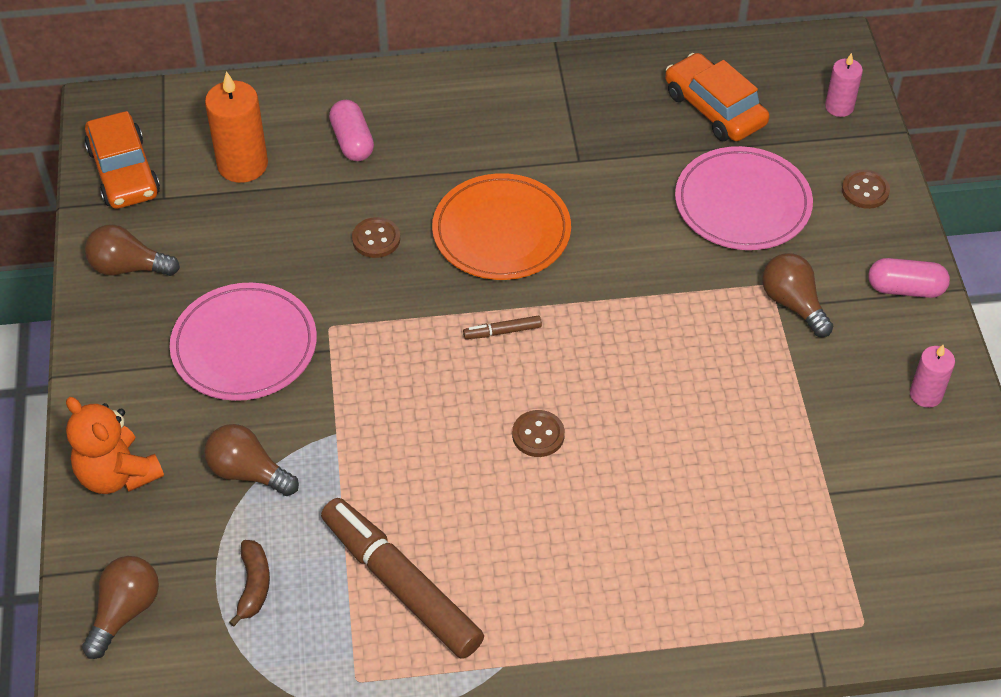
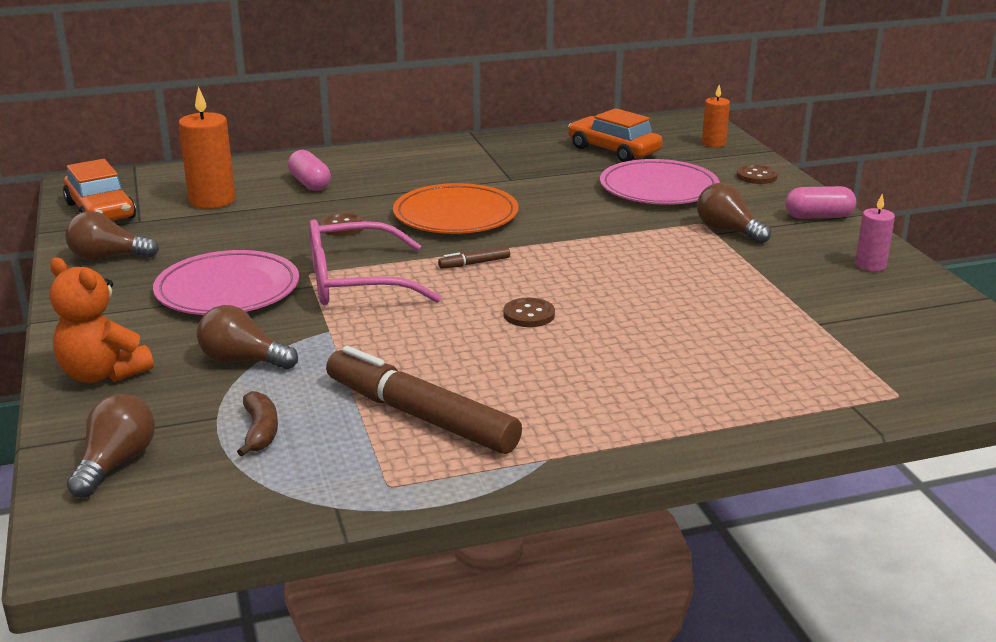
camera: 10 degrees left, 25 degrees down
pink candle [825,53,863,117] -> orange candle [702,85,730,147]
none -> pink glasses [309,219,441,305]

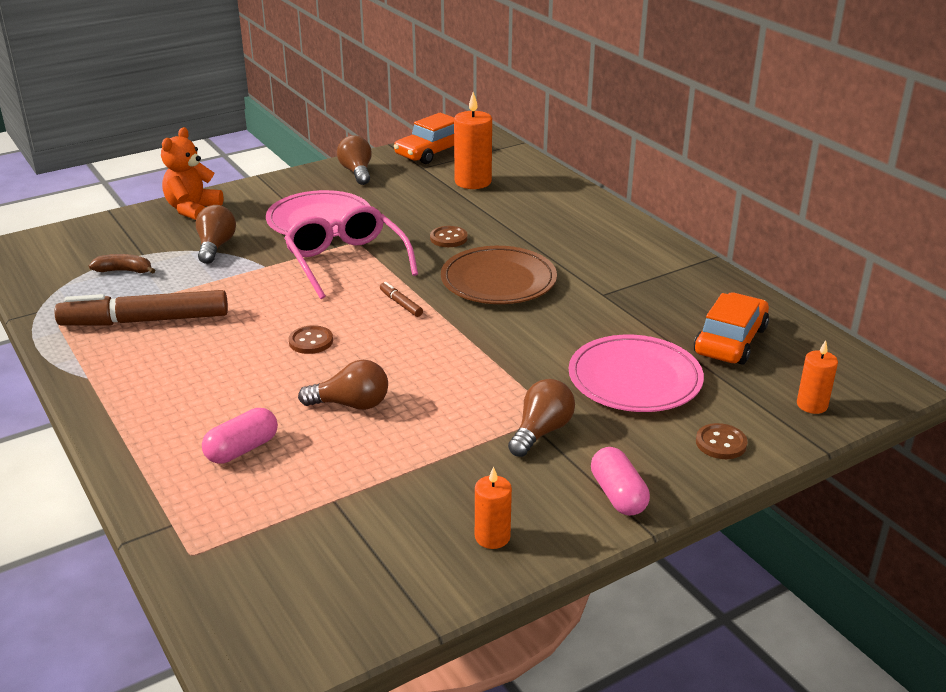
camera: 75 degrees right, 5 degrees up
brown light bulb [67,394,155,498] -> brown light bulb moved to [298,360,388,410]
brown banana [237,391,278,457] -> brown banana turned 150 degrees counterclockwise [89,254,155,274]
pink capsule [288,150,331,191] -> pink capsule moved to [202,408,278,464]
brown marker [326,346,522,454] -> brown marker turned 120 degrees counterclockwise [54,290,228,325]
orange plate [393,183,519,234] -> brown plate [441,246,557,304]
pink candle [855,194,895,271] -> orange candle [475,466,512,549]

